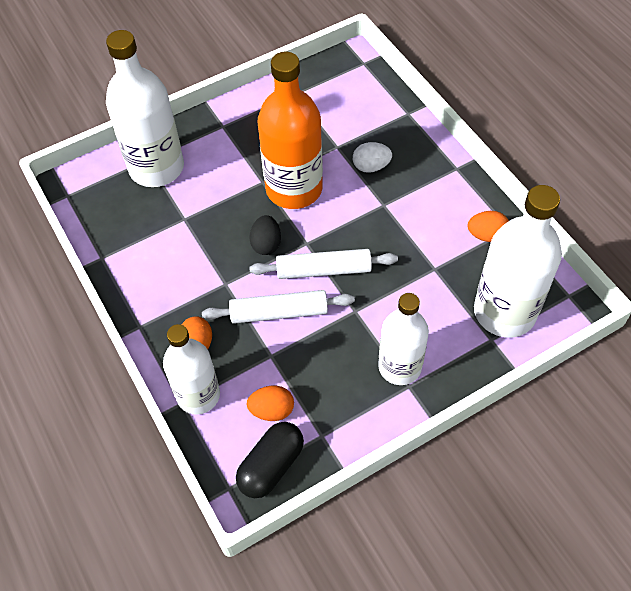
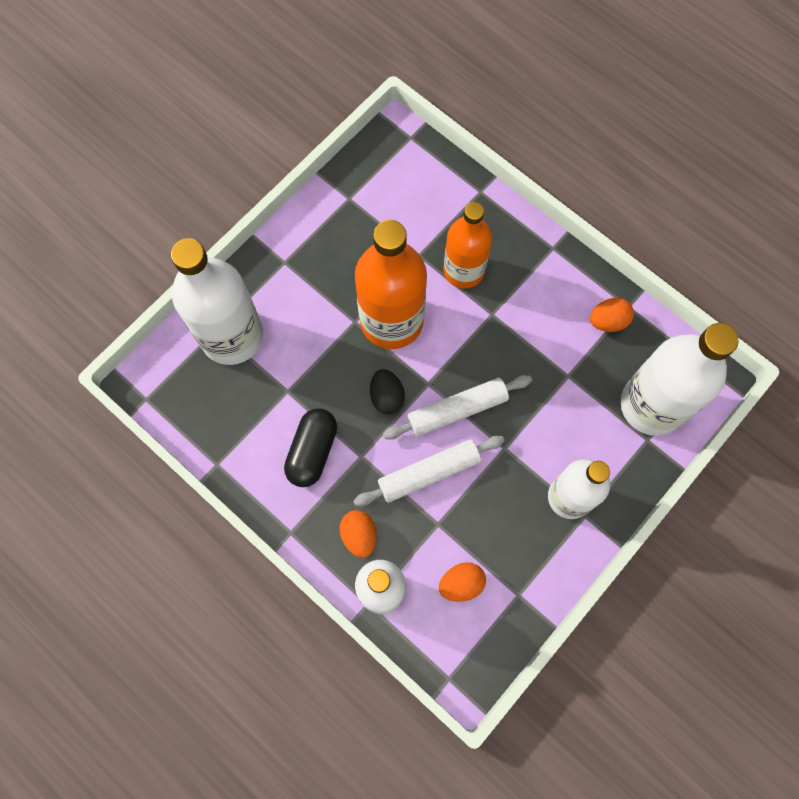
camera: 20 degrees left, 15 degrees up
black capsule [236,422,304,498] -> black capsule moved to [284,408,337,487]
white egg [353,142,392,173] -> orange bottle [443,202,492,288]

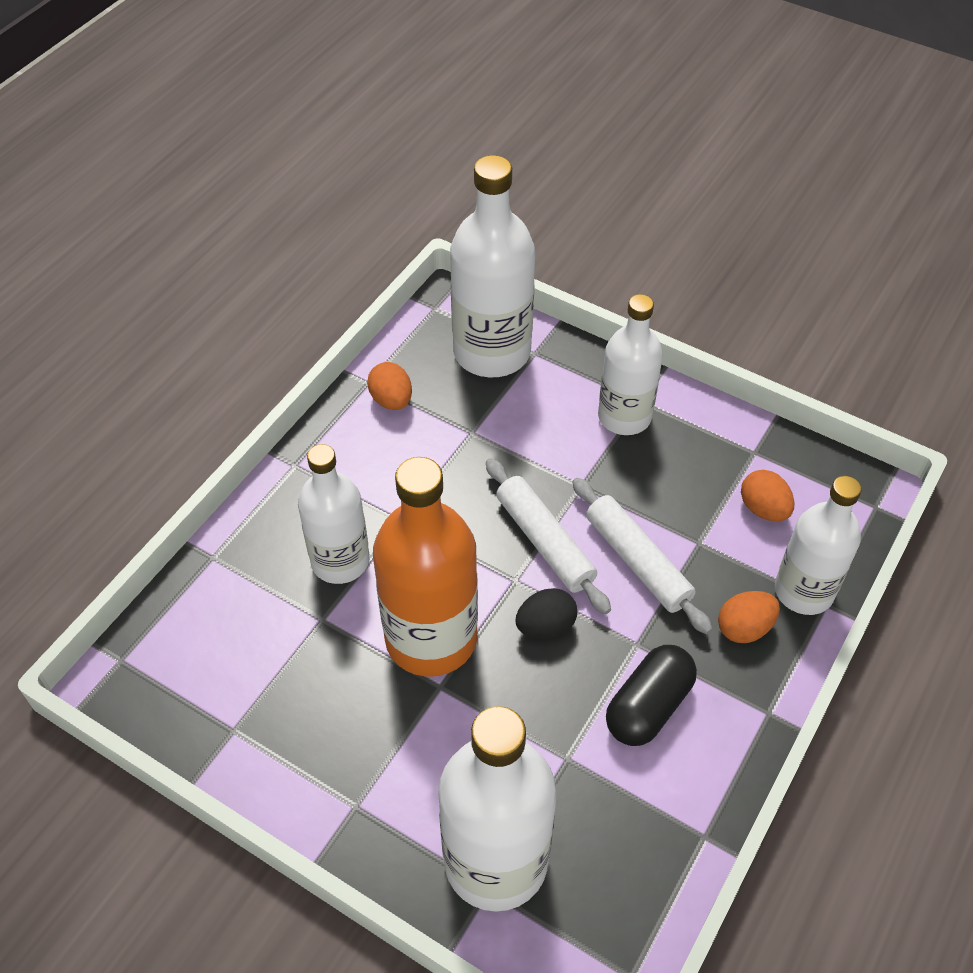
camera: 100 degrees left, 20 degrees down
black capsule [284,408,337,487] -> black capsule turned 60 degrees counterclockwise [606,645,697,746]
orange bottle [443,202,492,288] -> white bottle [298,444,370,584]

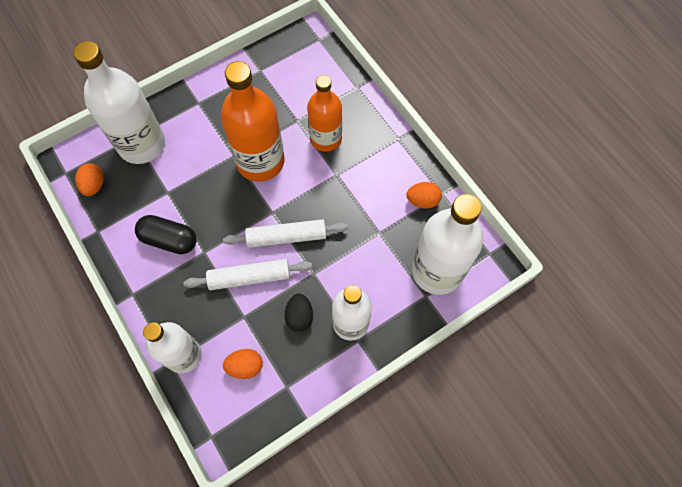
camera: 115 degrees right, 15 degrees up
white bottle [298,444,370,584] -> orange bottle [307,75,342,152]
black egg [516,588,577,639] -> black egg moved to [285,294,313,332]
black capsule [606,645,697,746] -> black capsule turned 45 degrees counterclockwise [135,215,196,254]
orange egg [718,591,780,643] -> orange egg moved to [75,163,104,196]

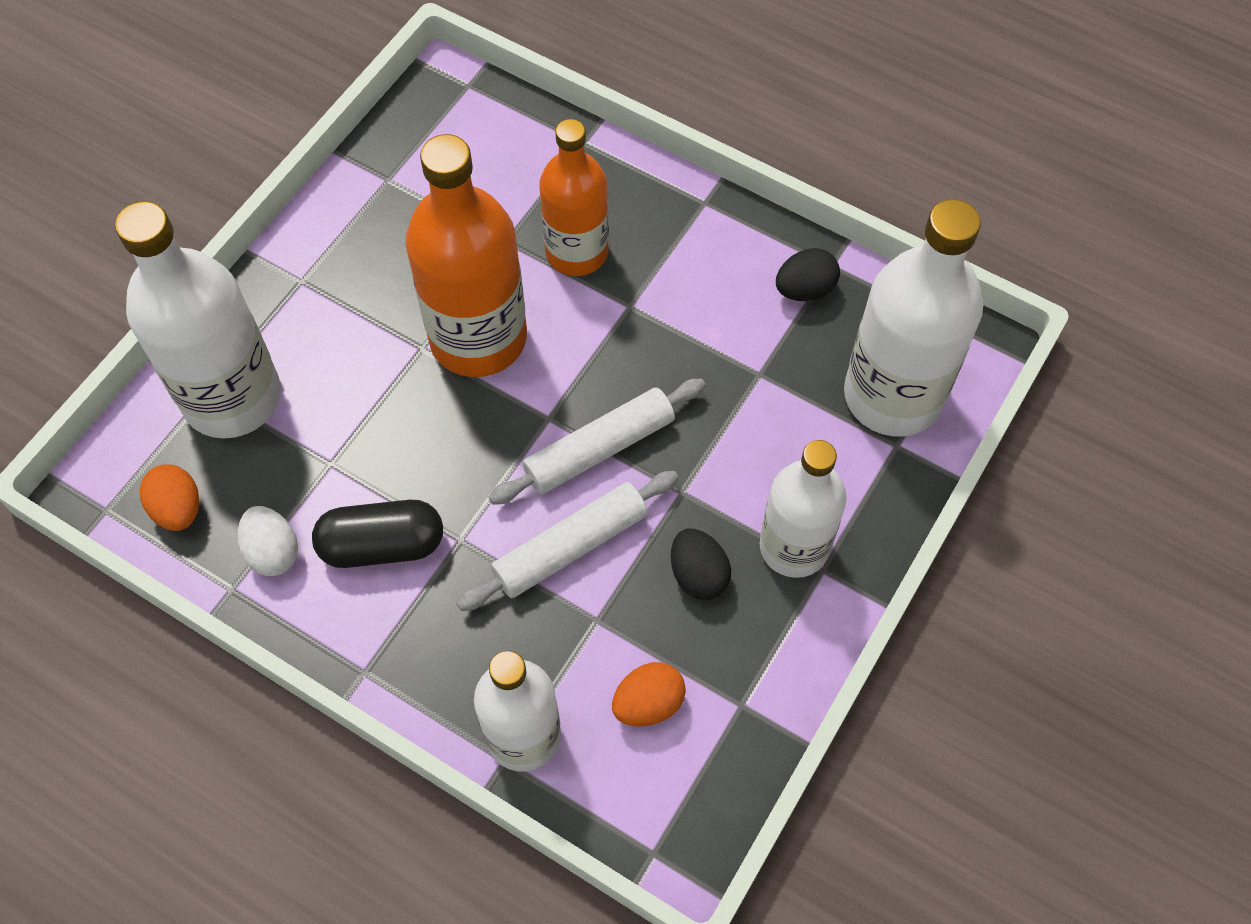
camera: 25 degrees left, 5 degrees down
orange egg [407,182,442,208] -> black egg [776,248,840,301]
none -> white egg [238,506,298,576]

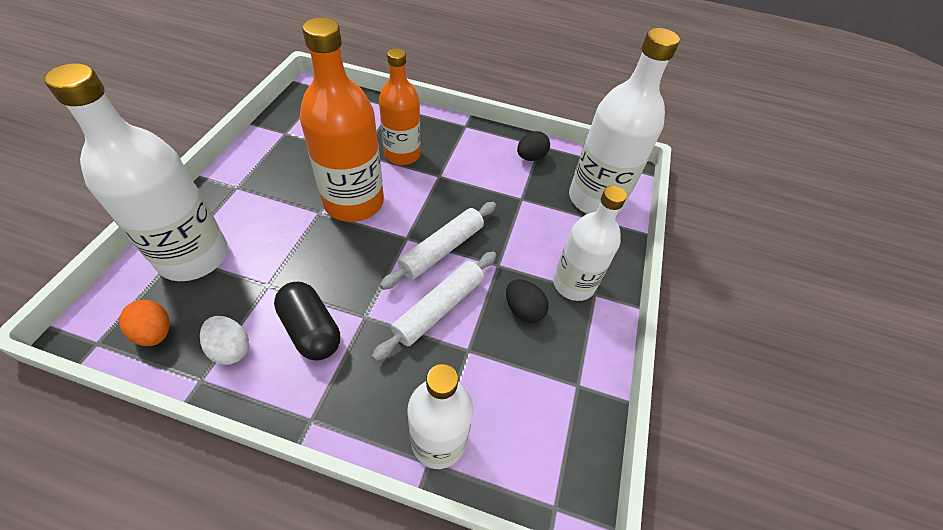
camera: 20 degrees left, 10 degrees down
black capsule [312,500,443,568] -> black capsule turned 75 degrees clockwise [274,282,340,360]
orange egg [612,662,686,727] -> none

